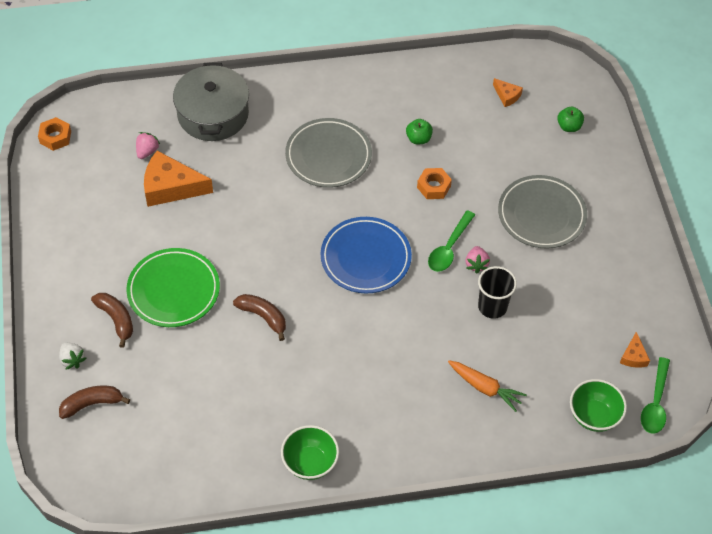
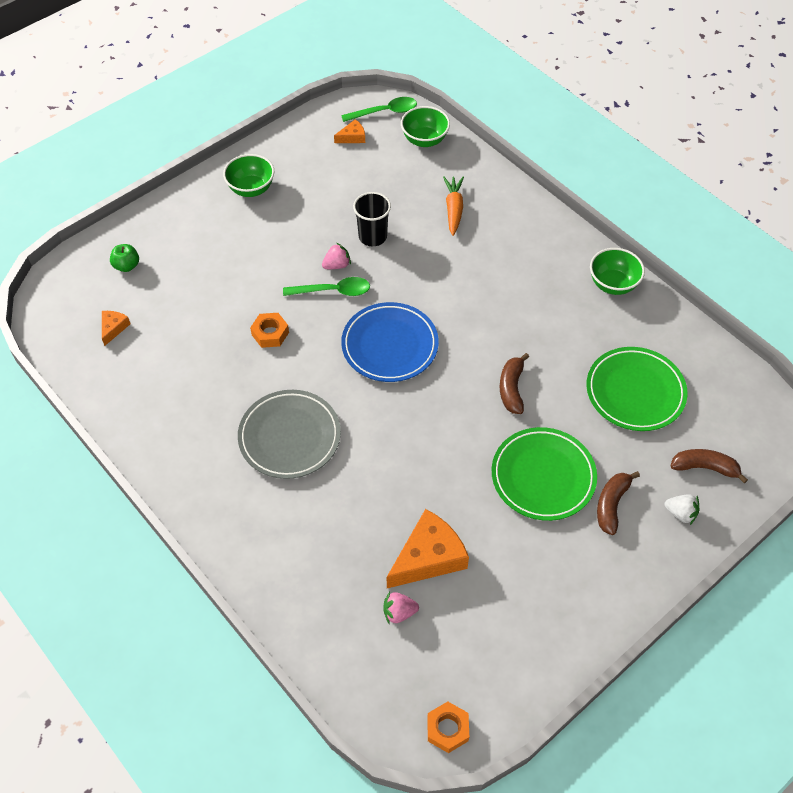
camera: 120 degrees left, 0 degrees up
white strawberry [59,342,87,370] -> white strawberry turned 90 degrees clockwise [664,494,699,525]
brown banana [59,386,130,419] -> brown banana turned 150 degrees clockwise [671,449,748,484]
orange cheese [144,151,213,207] -> orange cheese turned 105 degrees counterclockwise [387,509,469,588]
grey pot [173,63,249,141] -> none
green apple [406,119,433,144] -> none
grey plate [498,175,587,249] -> none
none -> green bowl [223,154,274,197]
none -> green plate [587,347,688,431]

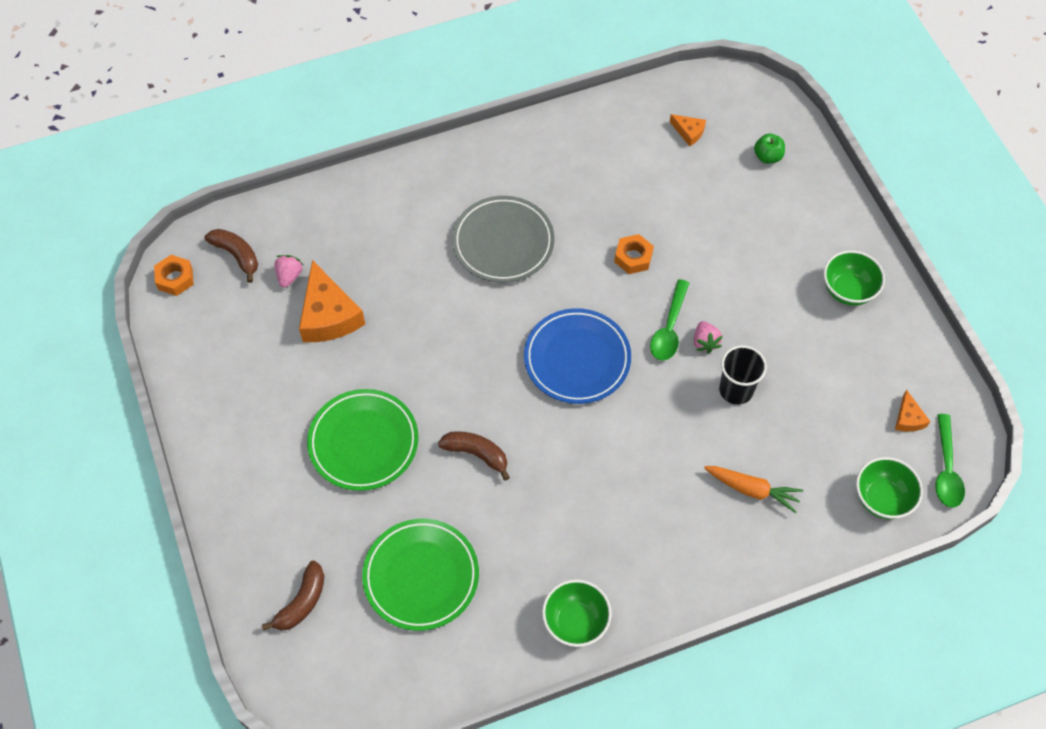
camera: 110 degrees right, 5 degrees up
brown banana [597,471,640,535] -> brown banana moved to [204,229,258,283]
white strawberry [664,494,699,525] -> none

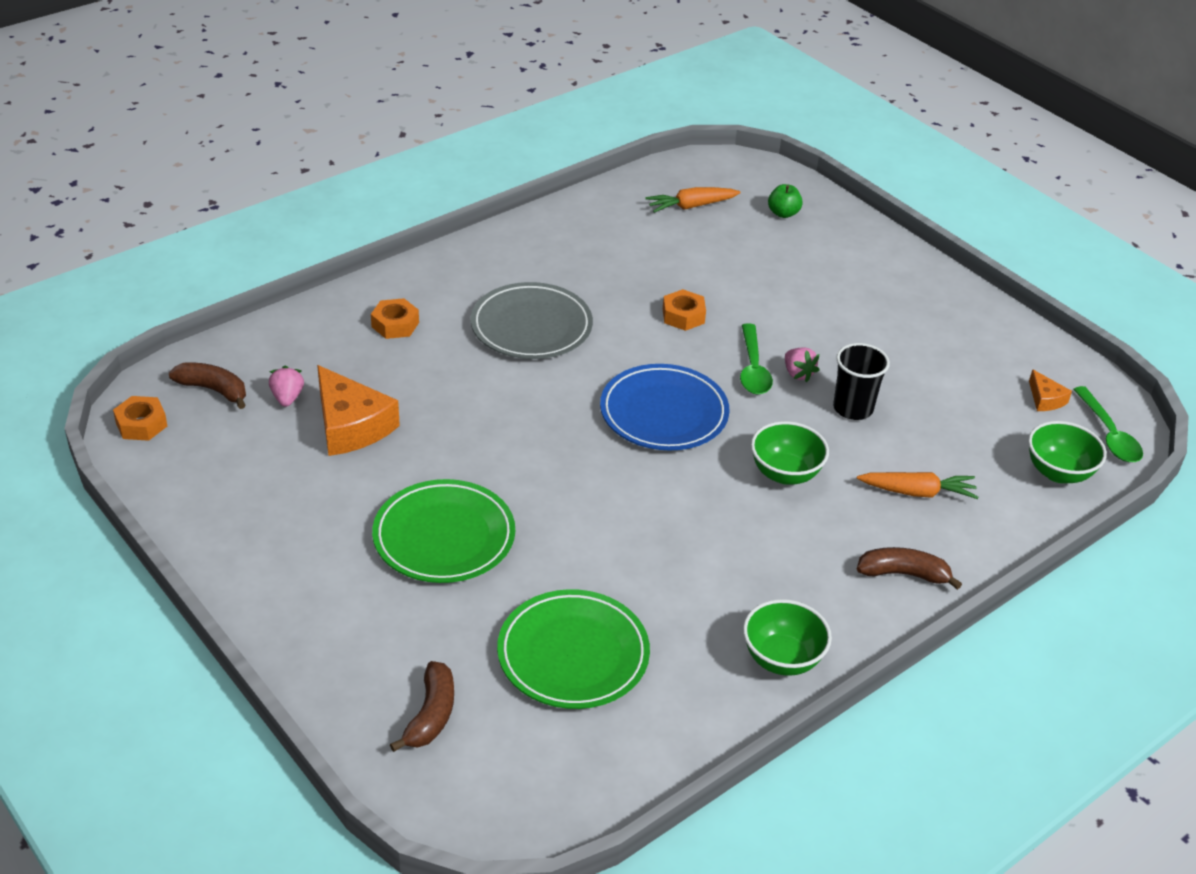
camera: 20 degrees left, 20 degrees down
brown banana [438,431,510,481] -> brown banana moved to [857,547,962,590]
orange cheese [670,114,706,146] -> orange carrot [645,187,741,213]
green bowl [824,250,885,306] -> green bowl moved to [751,421,829,485]
none -> orange nut [371,298,419,339]

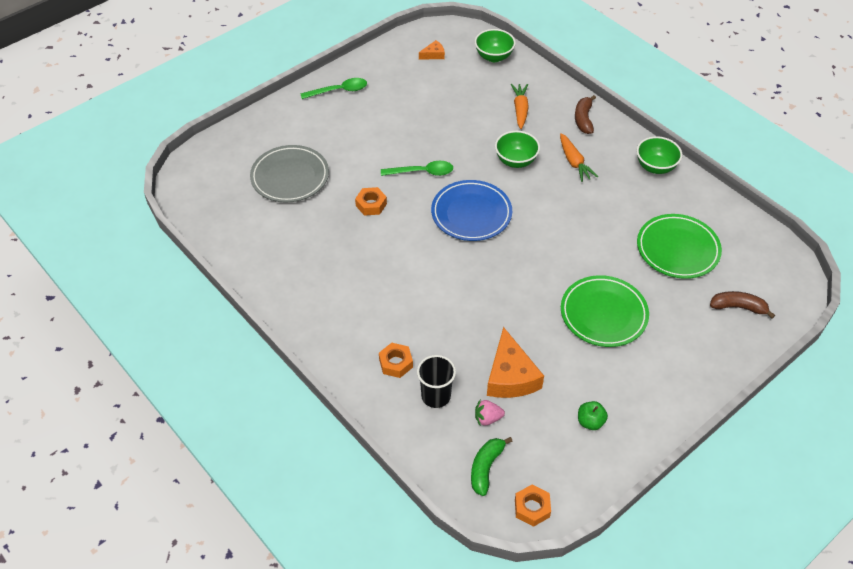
camera: 90 degrees left, 10 degrees up
brown banana [169,363,246,409] -> green banana [471,437,513,496]
orange cheese [317,365,400,456] -> orange cheese turned 120 degrees clockwise [487,327,544,398]
grey plate [471,282,593,359] -> grey plate moved to [250,145,329,202]
orange carrot [645,187,741,213] -> orange carrot moved to [560,133,598,182]
green apple [768,184,803,218] -> green apple moved to [578,401,608,430]
pink strawberry [785,347,820,382] -> none
black cup [833,343,890,420] -> black cup moved to [417,355,456,408]
green spoon [1073,386,1143,462] -> green spoon moved to [300,78,367,99]

